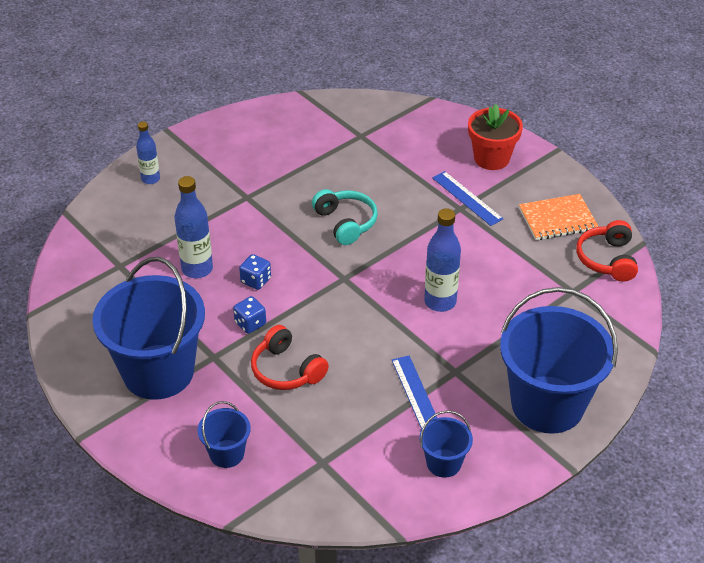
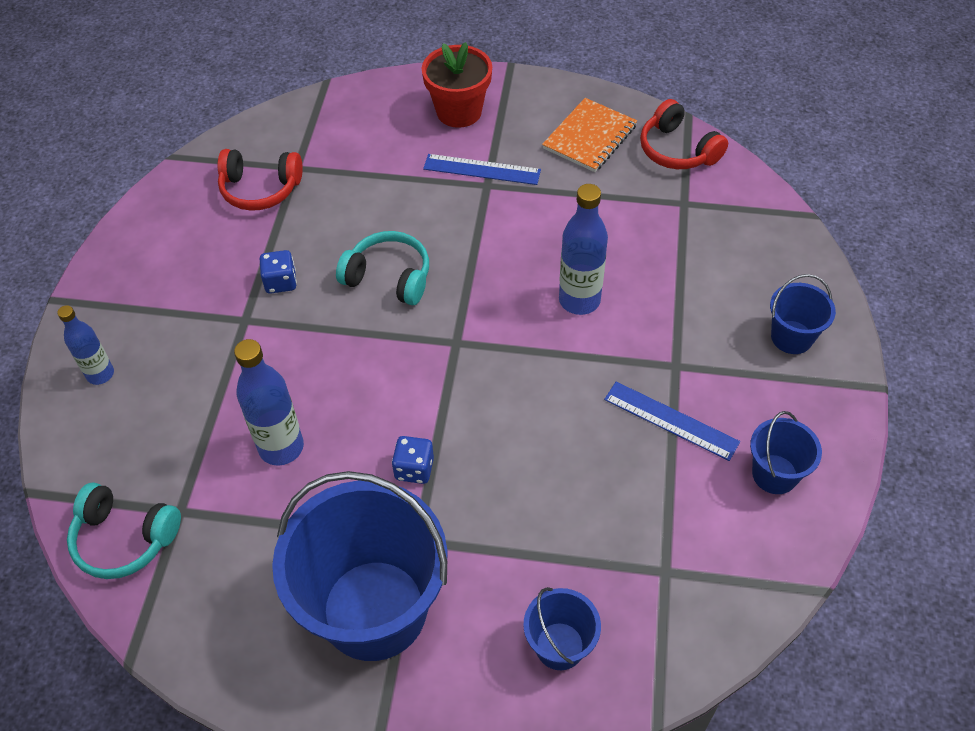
camera: 40 degrees left, 10 degrees up
blue dice [239,254,271,290] -> blue dice moved to [260,250,297,294]
red headphones [251,325,329,390] -> red headphones moved to [218,149,303,211]
blue bucket [500,287,618,434] -> blue bucket [770,274,836,354], size x0.46
none -> turquoise headphones [67,482,181,579]

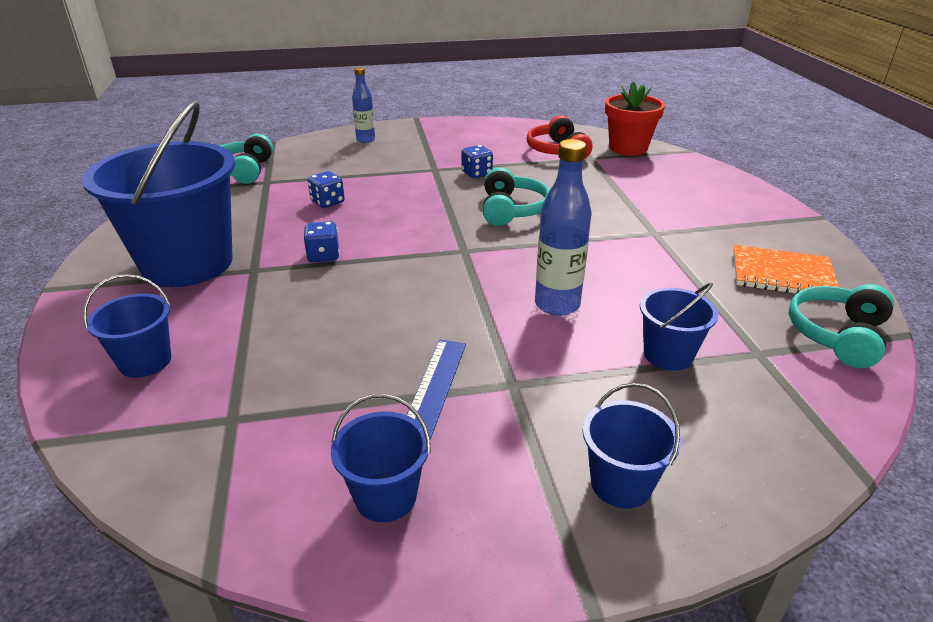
camera: 70 degrees right, 20 degrees down
blue bottle [234,339,304,466] -> blue dice [308,171,345,208]
red flower pot [421,42,492,128] -> red flower pot moved to [605,81,665,156]
blue ruler [423,154,541,185] -> none
red headphones [640,99,728,169] -> turquoise headphones [788,284,894,368]
none -> blue bucket [640,283,719,371]

